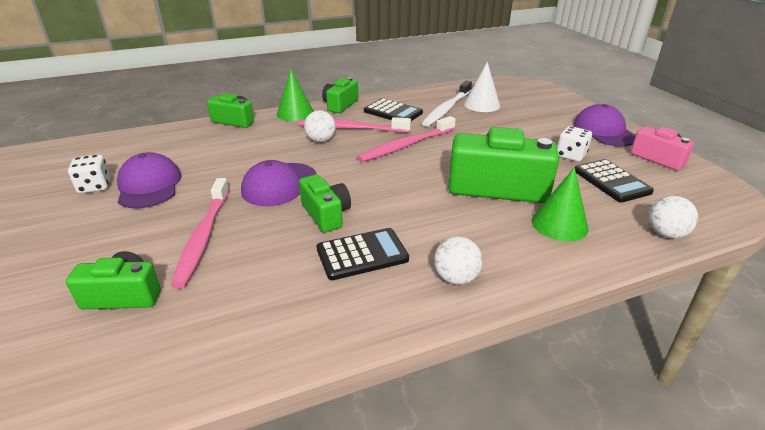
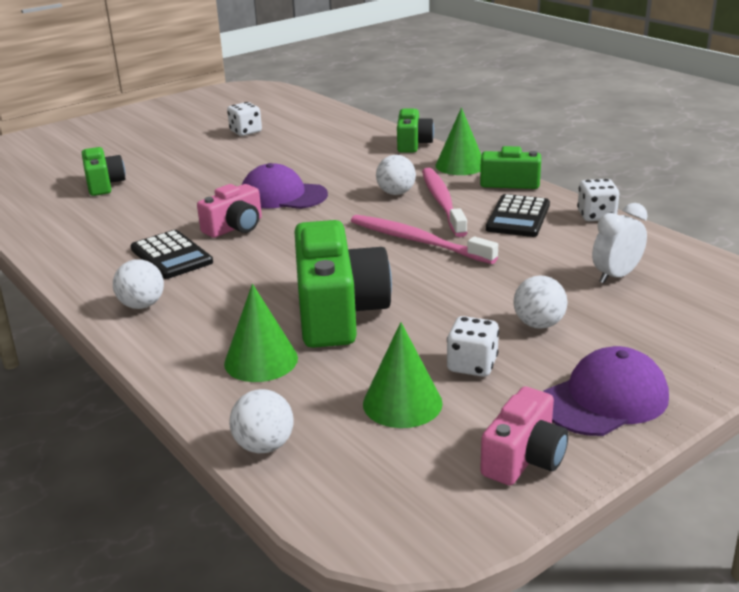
camera: 75 degrees right, 5 degrees down
purple cap [117,152,182,208] -> none
pink toothbrush [171,178,229,289] -> none
green camera [299,174,351,232] -> pink camera [197,184,262,238]
white toothbrush [422,81,472,127] -> none
white cone [464,62,500,112] -> white clock [592,203,648,284]
black calculator [575,159,654,202] -> green cone [363,322,443,428]
none -> white ball [513,276,568,329]
none -> white dice [577,179,619,221]

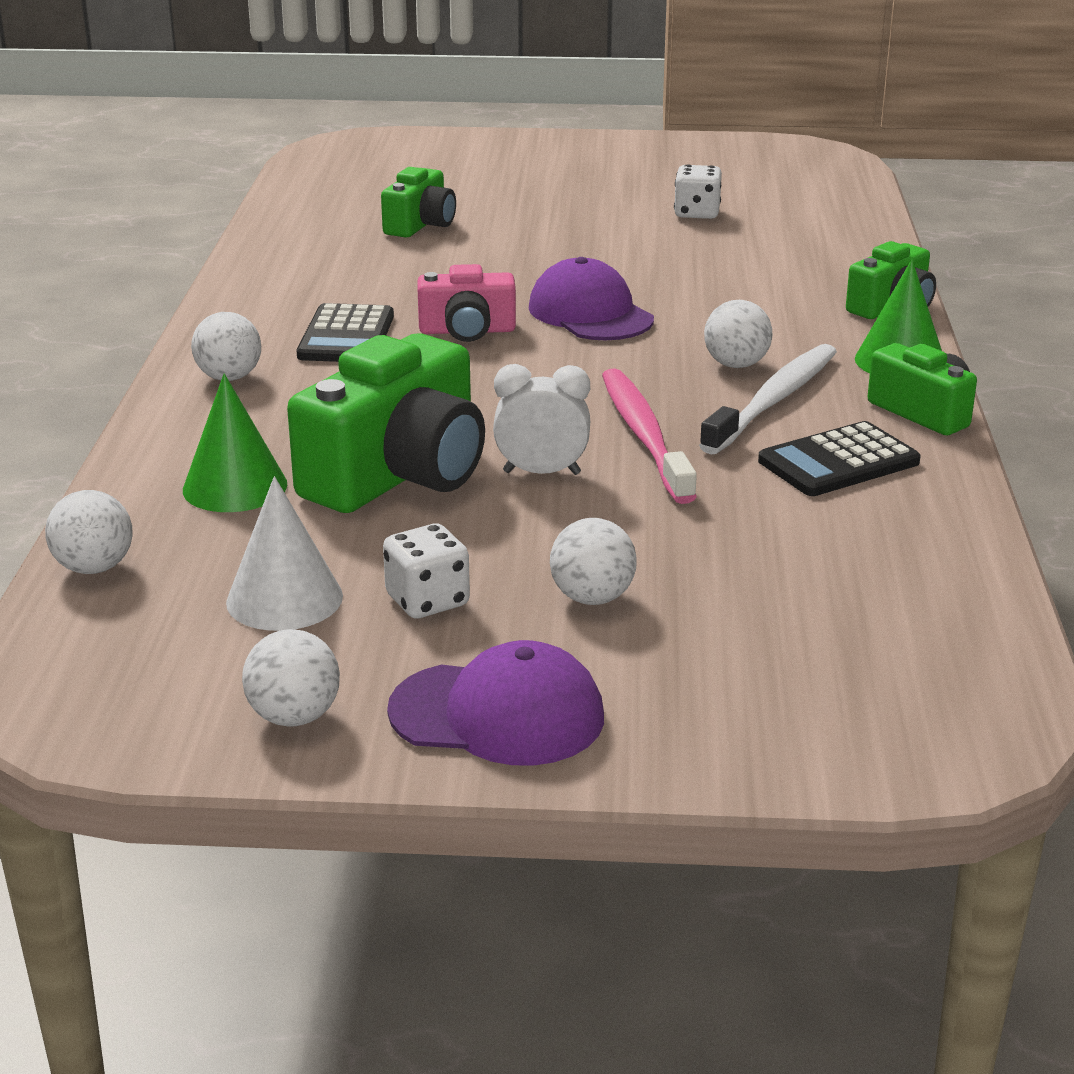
camera: 40 degrees right, 0 degrees up
green cone [363,322,443,428] -> white cone [226,476,343,631]
pink toothbrush [422,168,467,237] -> white toothbrush [699,344,837,454]
pink camera [480,387,568,485] -> white ball [242,629,340,727]
white dice [577,179,619,221] -> none
white clock [592,203,648,284] -> white clock moved to [493,364,590,475]

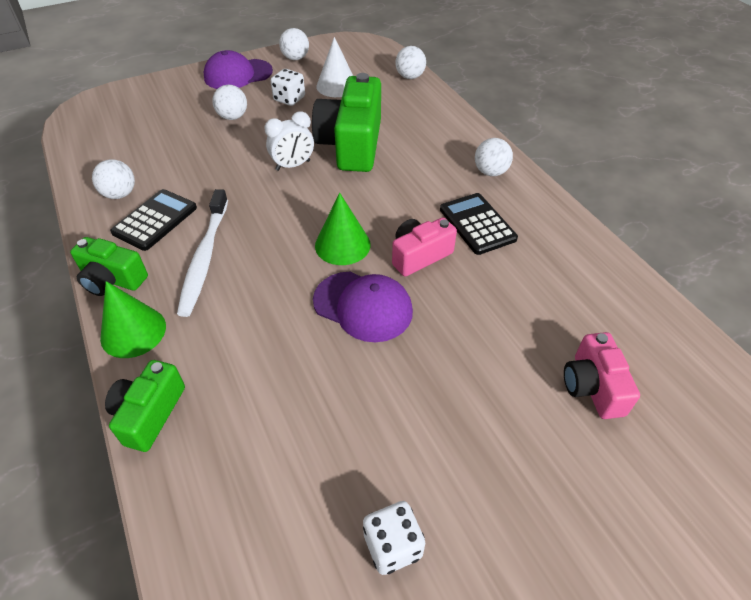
camera: 150 degrees right, 20 degrees up
green cone [183,373,287,512] -> green cone moved to [315,193,371,265]
green camera [381,167,456,237] -> pink camera [564,332,640,419]
pink toothbrush [602,368,697,504] -> none
white ball [704,300,772,368] -> white ball moved to [92,159,135,199]

